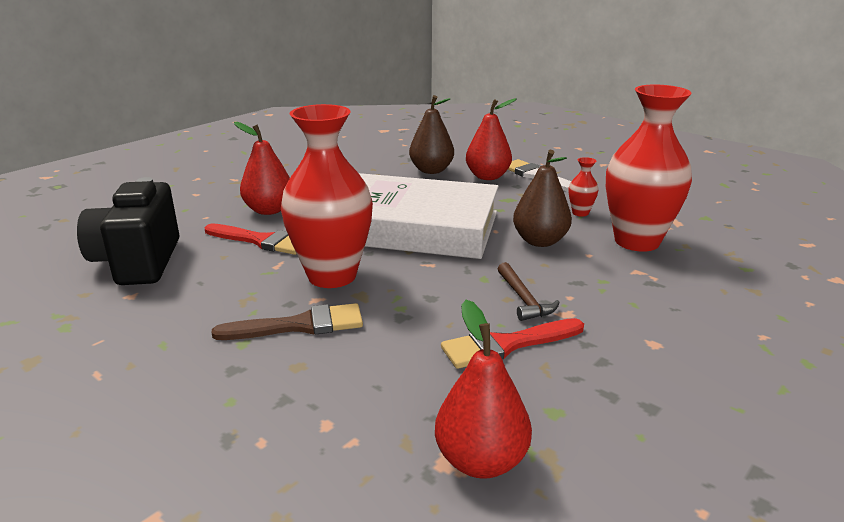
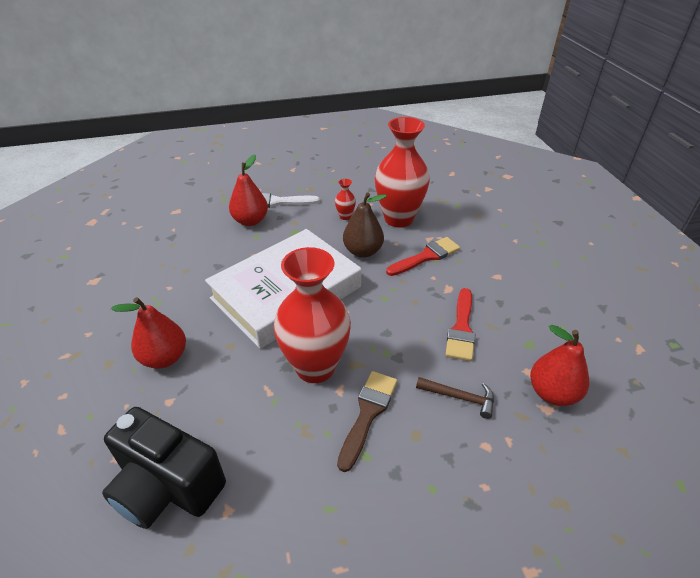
camera: 55 degrees left, 15 degrees up
red brush [205,224,297,255] -> red brush moved to [386,237,460,276]
brown pear [409,95,454,174] -> none
brown hammer [498,262,560,321] -> brown hammer moved to [416,377,494,419]

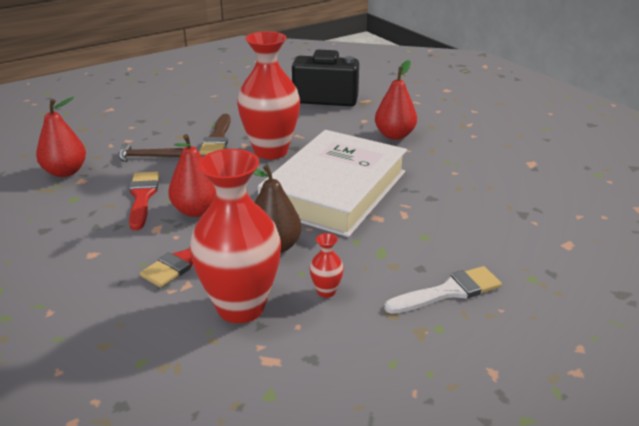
camera: 160 degrees right, 10 degrees down
red pear [229,155,268,226] -> red pear moved to [168,134,216,217]

